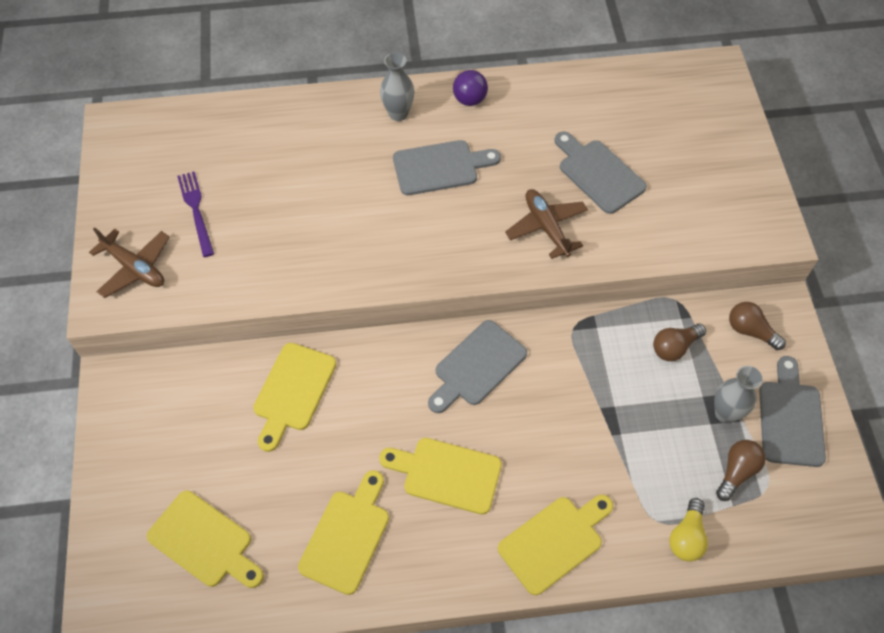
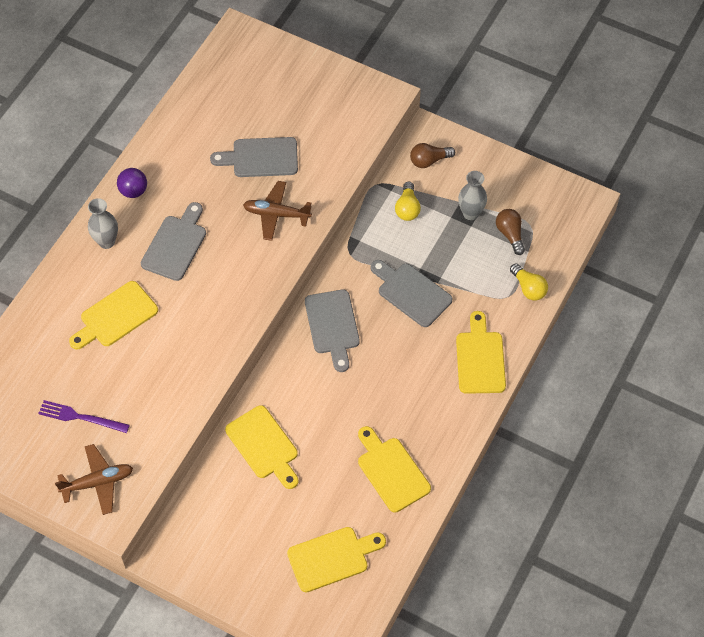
camera: 55 degrees left, 0 degrees up
yellow cutting board [379,438,502,515] -> yellow cutting board moved to [69,281,158,349]
brown light bulb [653,323,706,361] -> yellow light bulb [395,182,421,221]
grey cutting board [759,356,826,467] -> grey cutting board moved to [370,260,453,327]

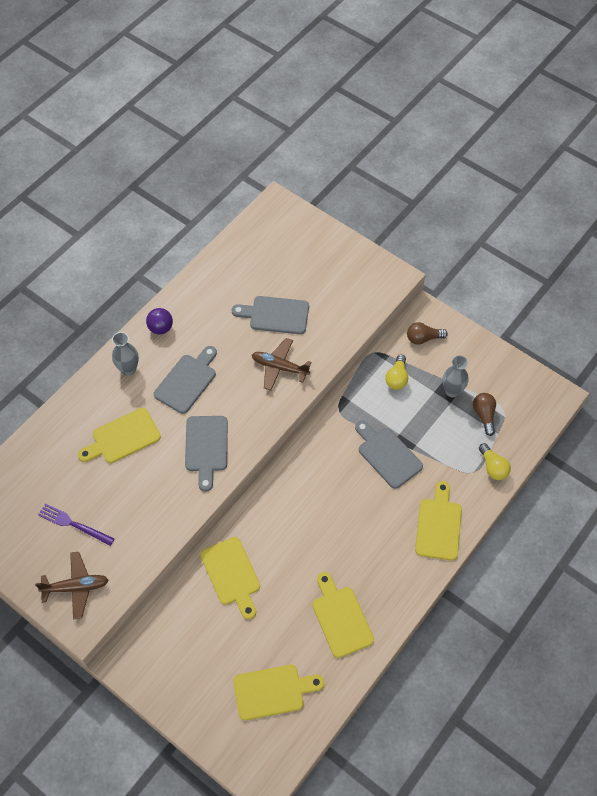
camera: 10 degrees right, 0 degrees up
grey cutting board [305,290,360,372] -> grey cutting board moved to [185,416,228,492]

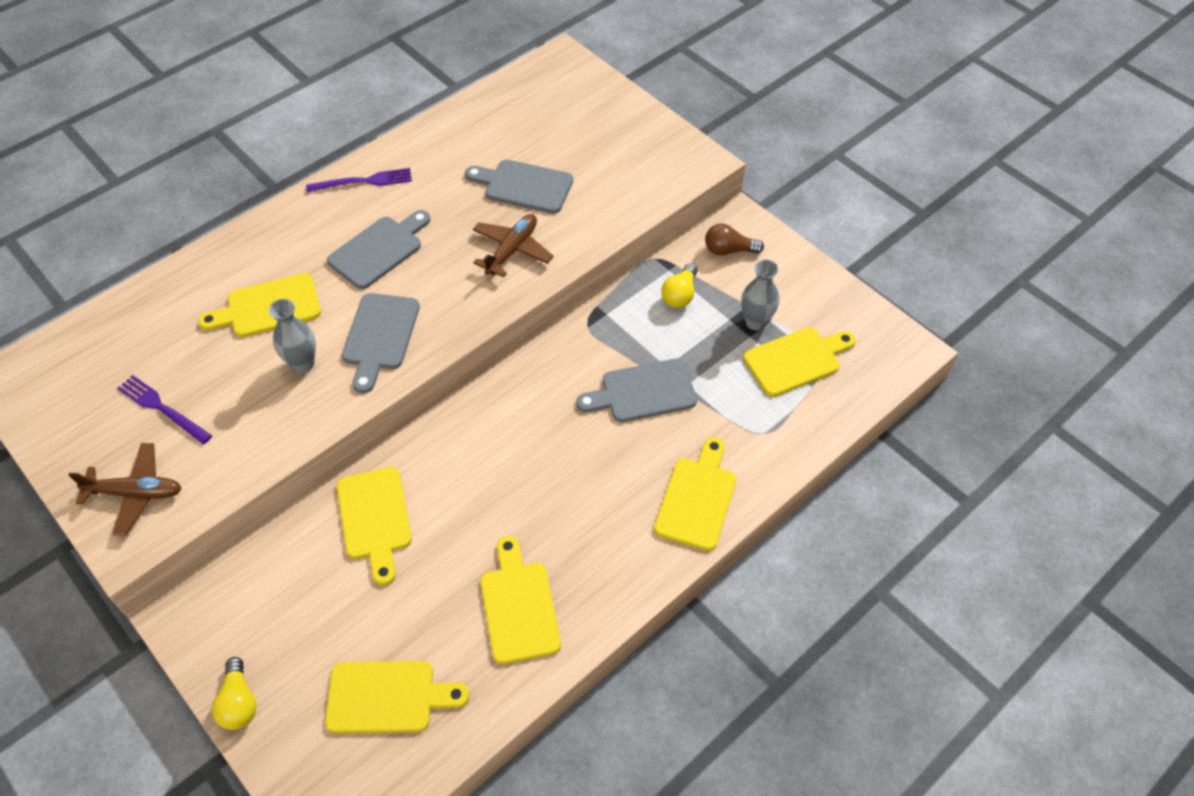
camera: 10 degrees right, 5 degrees down
grey vase [112,332,139,376] -> grey vase moved to [268,299,316,373]
purple ball [146,308,173,335] -> purple fork [306,168,412,192]
brown plane [252,338,312,391] -> brown plane turned 90 degrees clockwise [473,214,554,278]
grey cutting board [355,420,423,489] -> grey cutting board turned 75 degrees counterclockwise [576,358,697,422]
brown light bulb [473,393,496,436] -> yellow cutting board [743,327,856,397]
yellow light bulb [479,443,511,480] -> yellow light bulb moved to [212,657,256,730]

